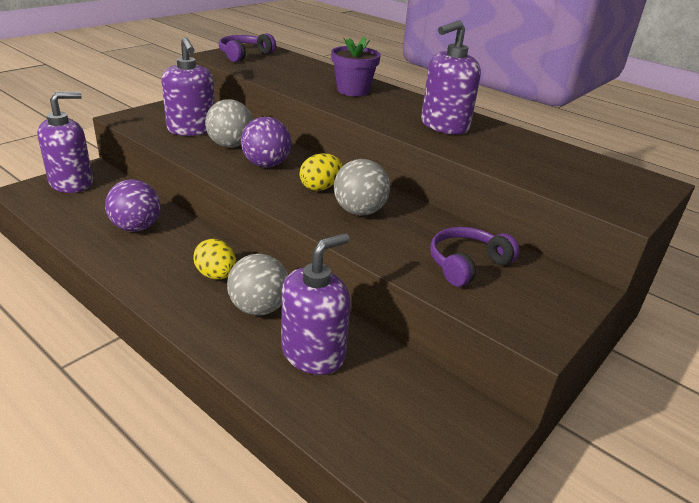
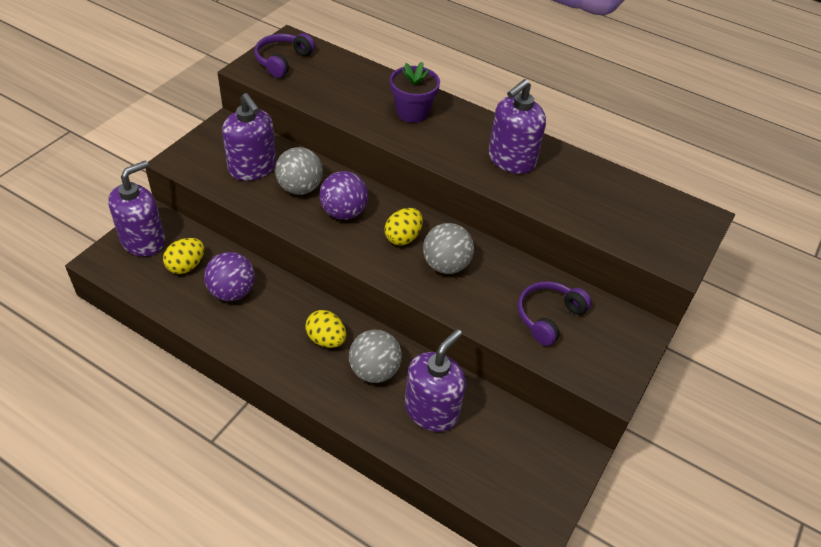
camera: 10 degrees left, 15 degrees up
none -> yellow egg [163,238,204,274]

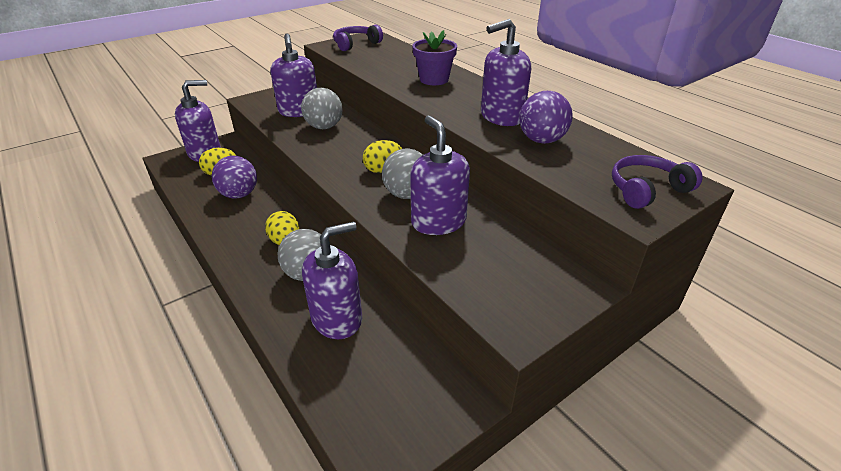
camera: 25 degrees right, 10 degrees down
purple ball [319,171,368,220] -> purple ball moved to [519,91,573,144]
purple headphones [518,281,592,346] -> purple headphones moved to [612,155,702,209]
none -> purple soap dispenser [410,116,470,235]

